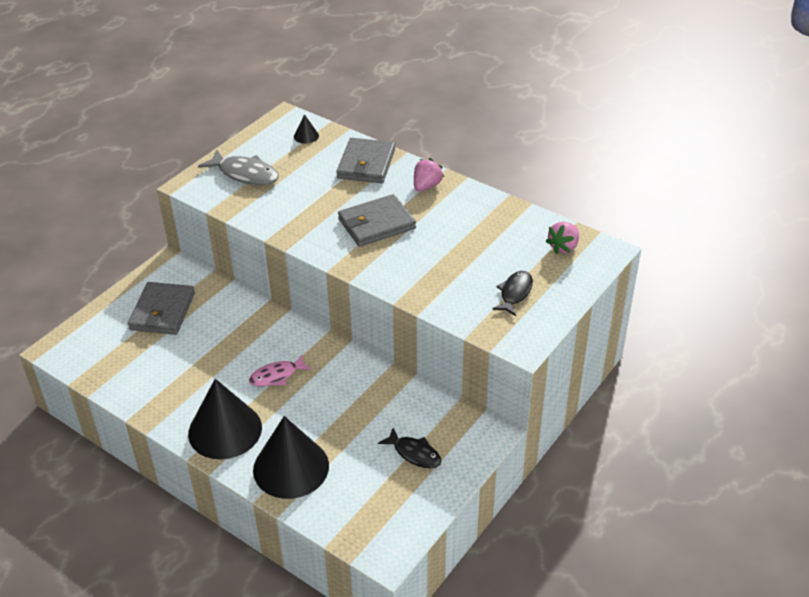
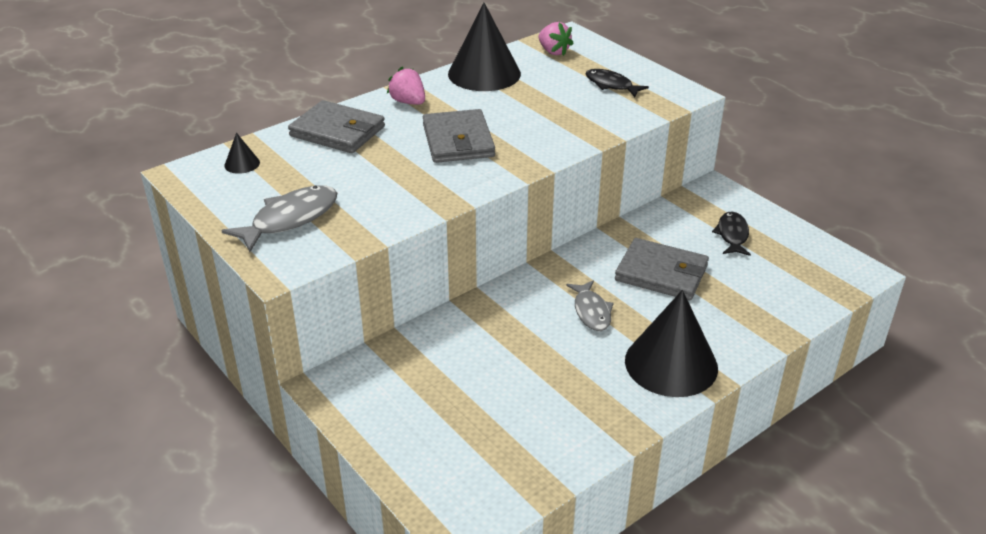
camera: 75 degrees left, 5 degrees down
grey wallet [128,282,195,335] -> grey wallet moved to [615,238,709,300]
pink fish [249,355,312,386] -> grey fish [566,280,614,331]
black cone [253,416,329,499] -> black cone moved to [448,3,521,91]
black fish [378,428,441,468] -> black fish turned 45 degrees counterclockwise [712,212,751,256]

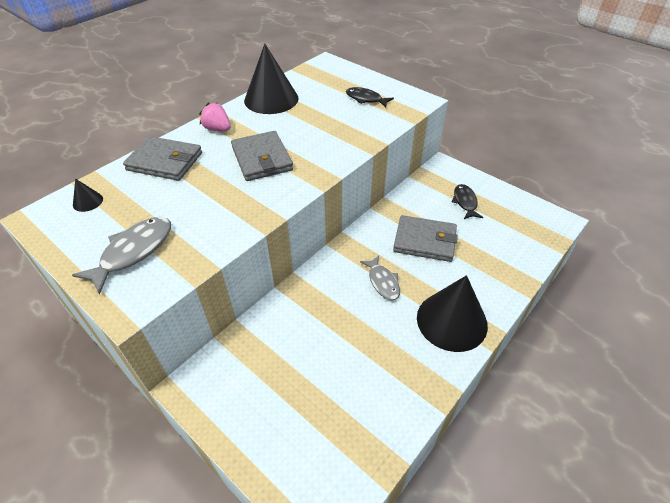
camera: 10 degrees left, 10 degrees up
pink strawberry [538,22,574,56] -> none

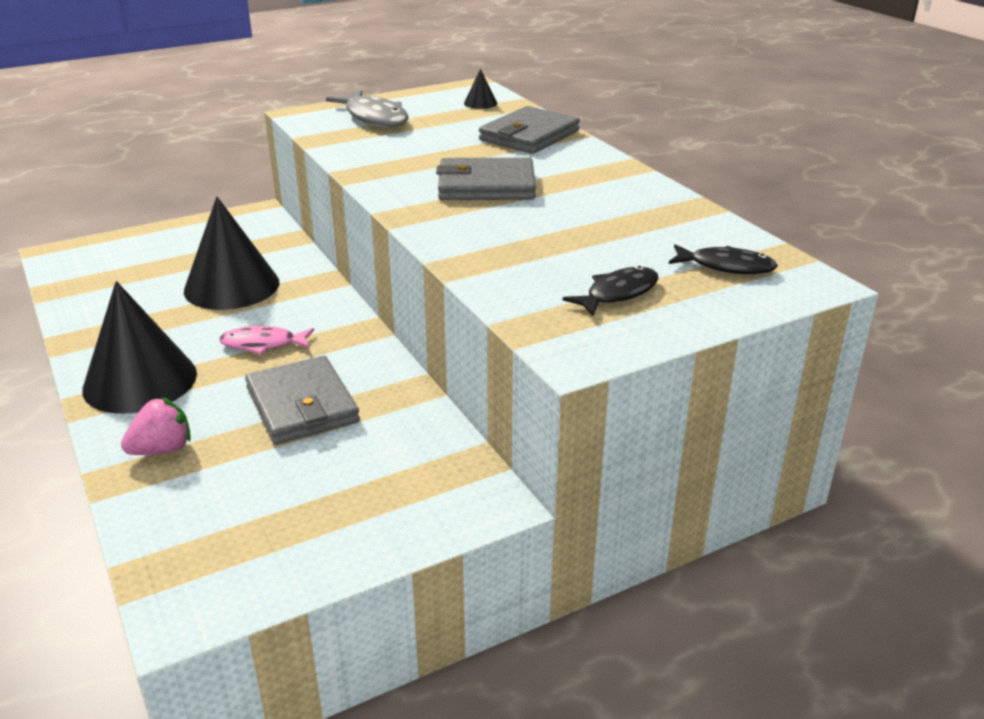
camera: 110 degrees right, 15 degrees down
pink strawberry [199,102,231,131] -> pink strawberry moved to [121,397,191,455]
black cone [244,44,299,114] -> black cone moved to [184,197,279,310]
grey fish [360,256,400,300] -> pink fish [219,326,314,355]
grey wallet [393,215,458,262] -> grey wallet turned 60 degrees counterclockwise [245,356,360,445]
black fish [452,184,483,219] -> black fish moved to [669,244,778,274]

